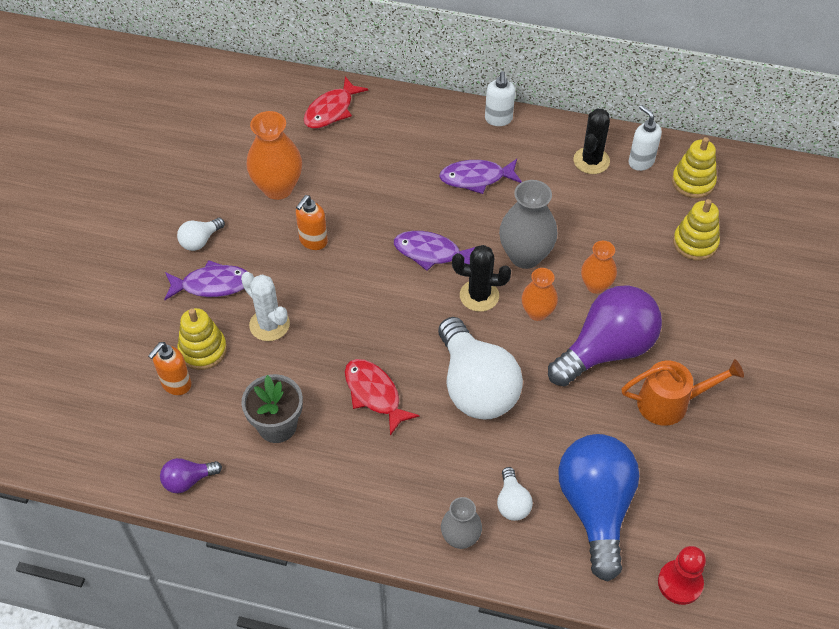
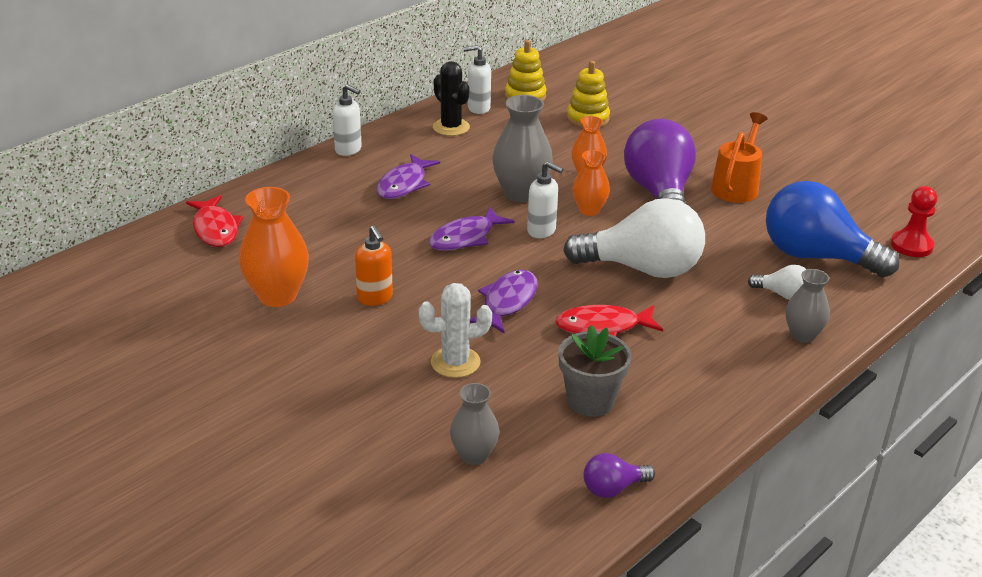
camera: 60 degrees left, 20 degrees down
orange soap dispenser [148,342,191,395] -> grey vase [450,383,499,465]
purple light bulb [160,458,222,493] -> purple light bulb turned 60 degrees clockwise [583,453,655,498]
purple fish [164,260,248,300] -> purple fish moved to [470,270,538,333]
white light bulb [177,218,225,251] -> none
yellow stacking toy [178,308,227,370] -> none
black cactus [452,245,511,312] -> white soap dispenser [527,161,563,238]

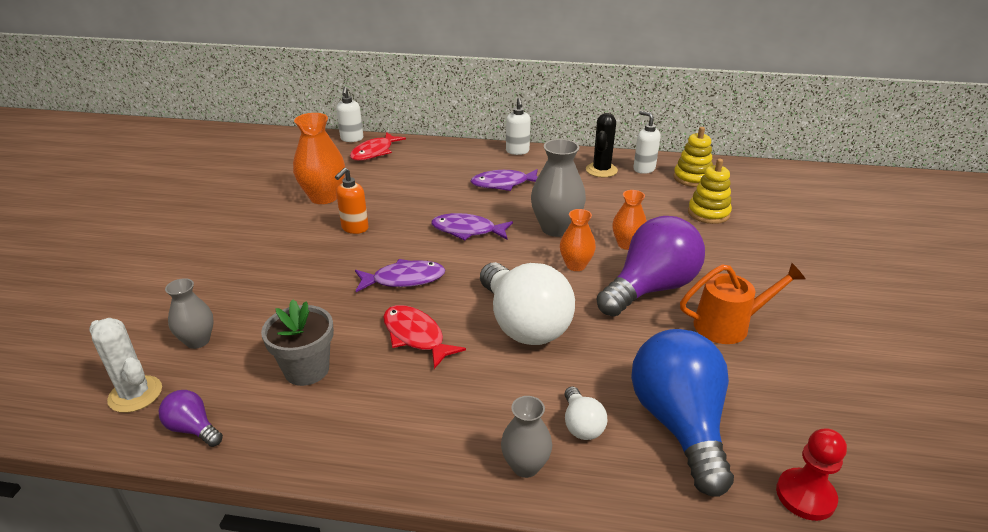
camera: 55 degrees right, 0 degrees up
white cactus [419,283,492,378] -> white cactus moved to [89,318,162,413]
white soap dispenser [527,161,563,238] -> white soap dispenser moved to [336,87,364,142]

